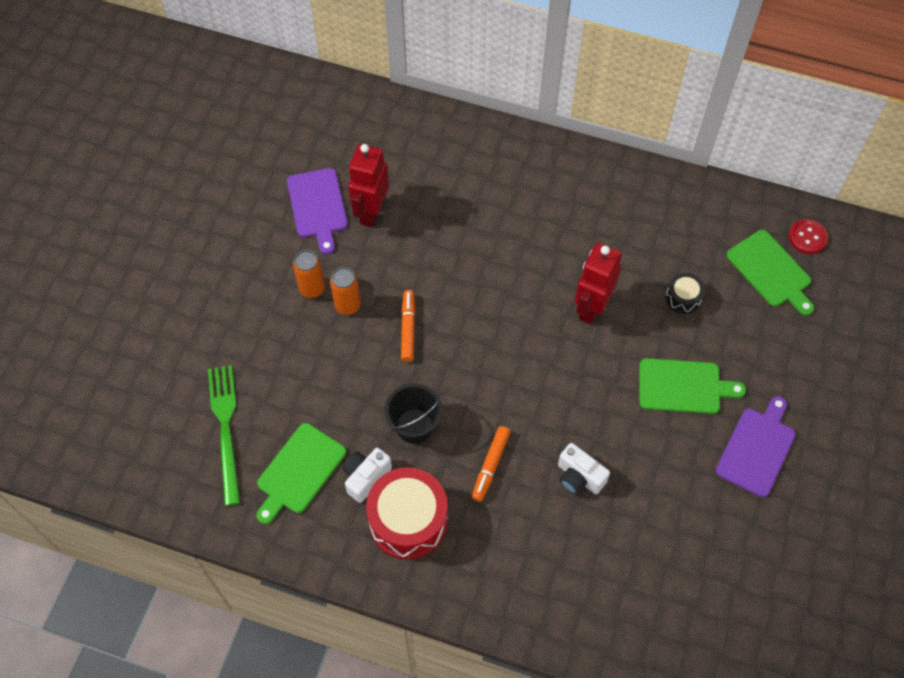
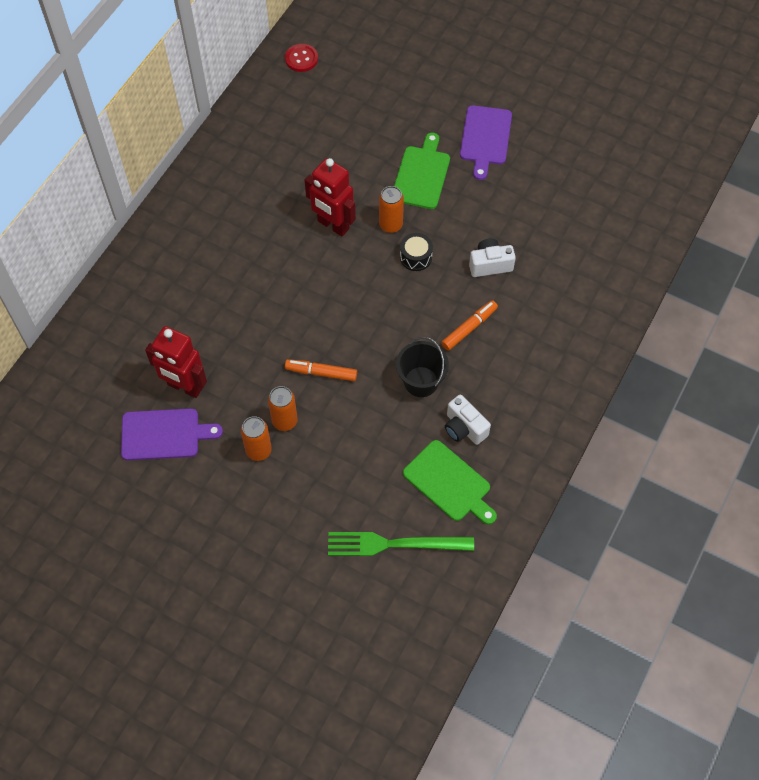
camera: 80 degrees left, 0 degrees up
red drum [366,467,448,560] -> none
orange marker [472,426,511,502] -> orange marker turned 75 degrees counterclockwise [441,300,498,351]
white camera [558,443,610,495] -> white camera turned 150 degrees counterclockwise [469,238,516,277]
black drum [666,273,705,314] -> black drum moved to [400,233,433,271]
purple cutting board [716,396,796,497] -> purple cutting board turned 120 degrees counterclockwise [460,105,512,180]
green cutting board [726,230,814,315] -> none
none -> orange can [379,186,404,233]

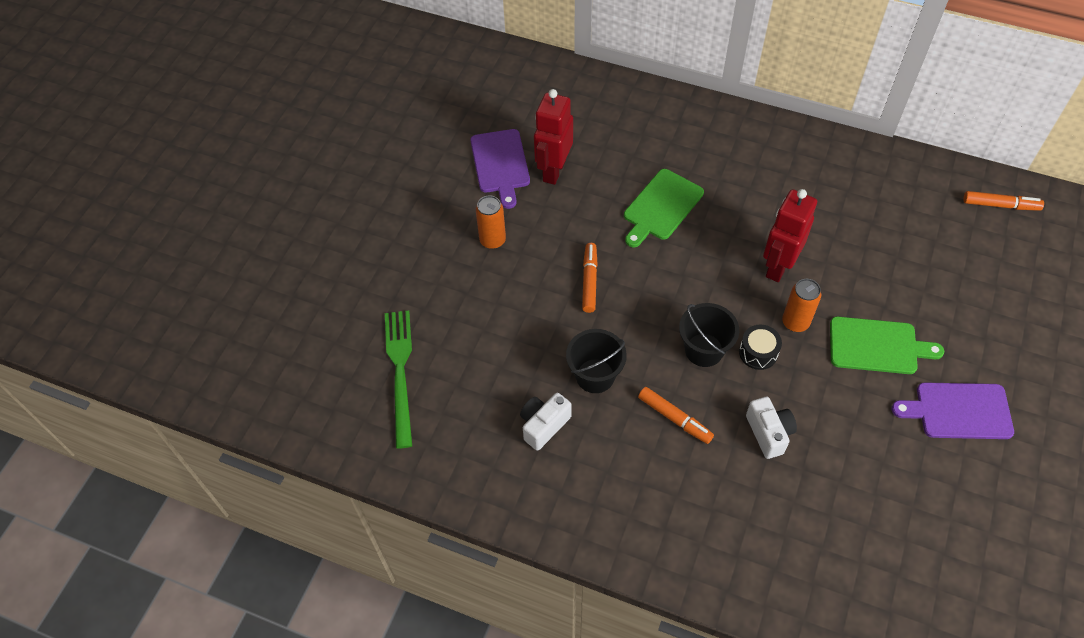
camera: 85 degrees right, 5 degrees down
orange can [268,386,298,431] -> none
red button [285,44,318,72] -> orange marker [963,191,1044,211]
green cutting board [403,440,497,525] -> green cutting board moved to [624,169,704,247]
none -> black bucket [679,303,739,367]

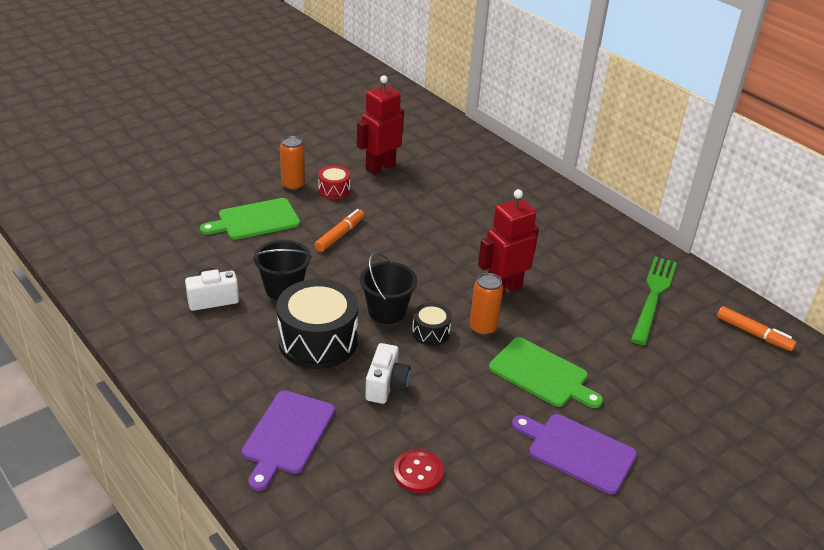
camera: 25 degrees right, 20 degrees down
green fork [385,310,412,448] -> green fork moved to [631,257,677,345]
purple cutting board [470,129,530,209] -> purple cutting board moved to [242,390,335,491]
green cutting board [624,169,704,247] -> green cutting board moved to [200,198,300,240]
orange marker [638,387,714,444] -> black drum [277,279,358,369]
none -> red drum [318,166,350,199]
none -> red button [394,450,444,493]

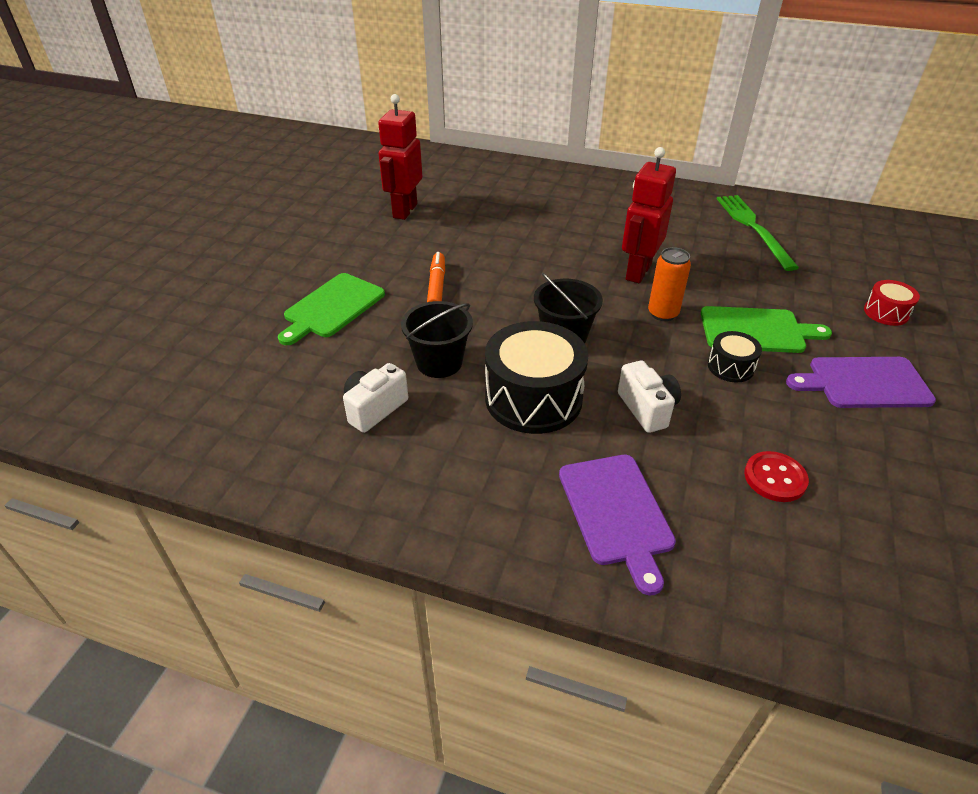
camera: 30 degrees left, 5 degrees up
orange can [280,136,305,191] -> none
red drum [318,166,350,199] -> red drum moved to [864,280,920,326]
black drum [412,303,452,346] -> black drum moved to [708,331,762,382]
orange marker [717,306,797,351] -> none

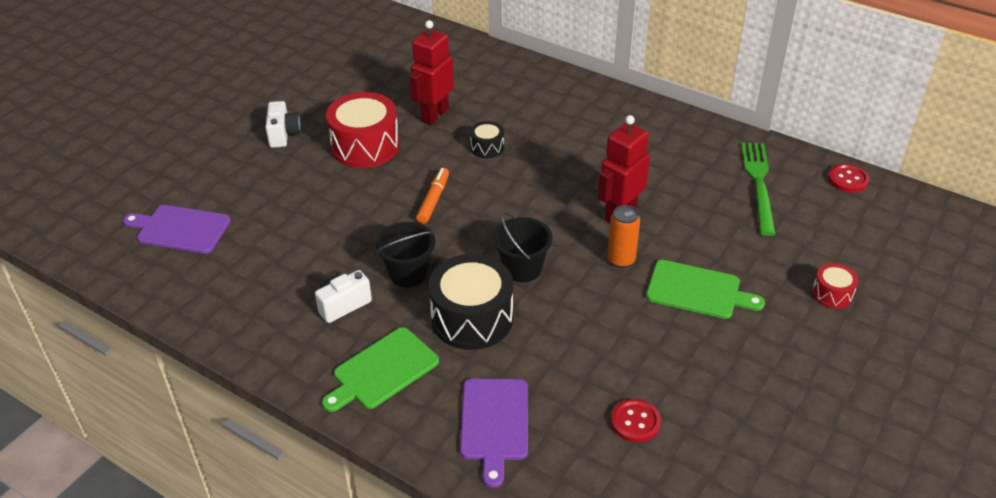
camera: 15 degrees right, 0 degrees up
green cutting board [278,273,385,345] -> green cutting board moved to [322,327,439,412]
white camera [618,361,681,433] -> white camera moved to [265,101,301,148]
black drum [708,331,762,382] -> black drum moved to [470,121,504,158]
purple cutting board [786,357,936,408] -> purple cutting board moved to [123,205,231,254]
none -> red drum [326,92,400,168]
none -> red button [828,164,869,193]

